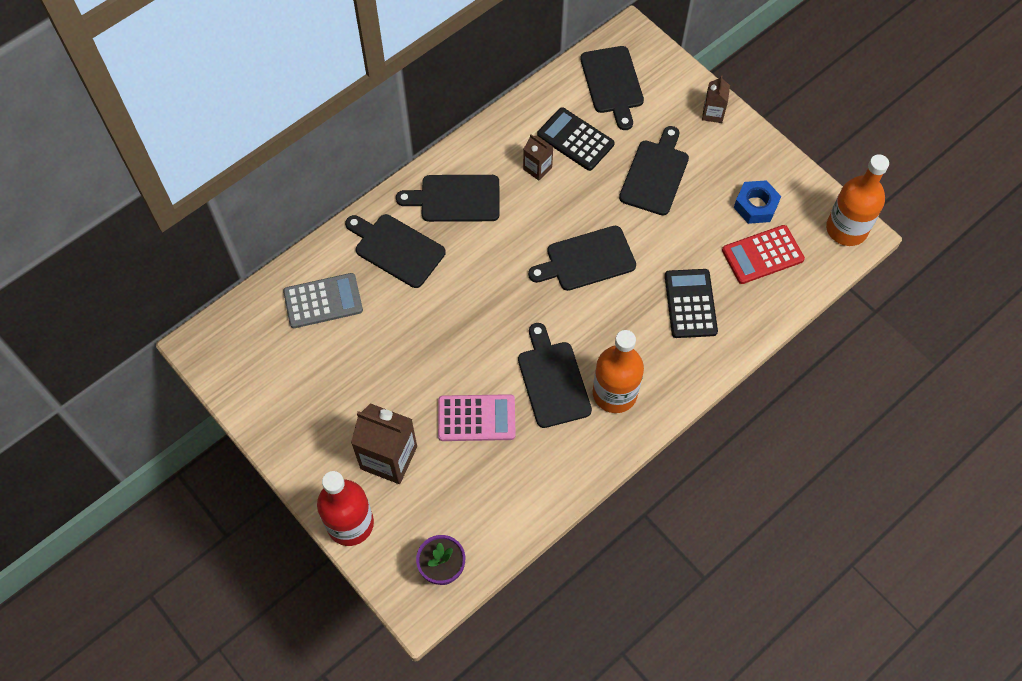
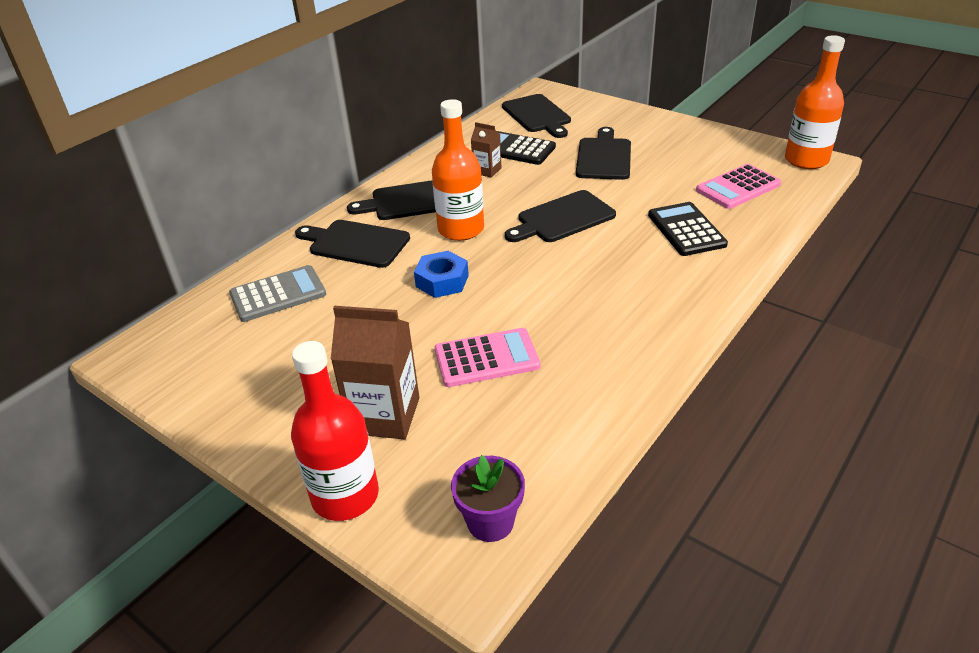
camera: 10 degrees left, 25 degrees down
black cutting board [518,323,592,428] -> none
orange bottle [593,330,644,413] -> orange bottle moved to [432,99,484,241]
brown carton [702,75,730,123] -> none
red calculator [722,225,805,284] -> pink calculator [696,164,781,209]
blue nut [734,180,781,224] -> blue nut moved to [414,251,469,298]

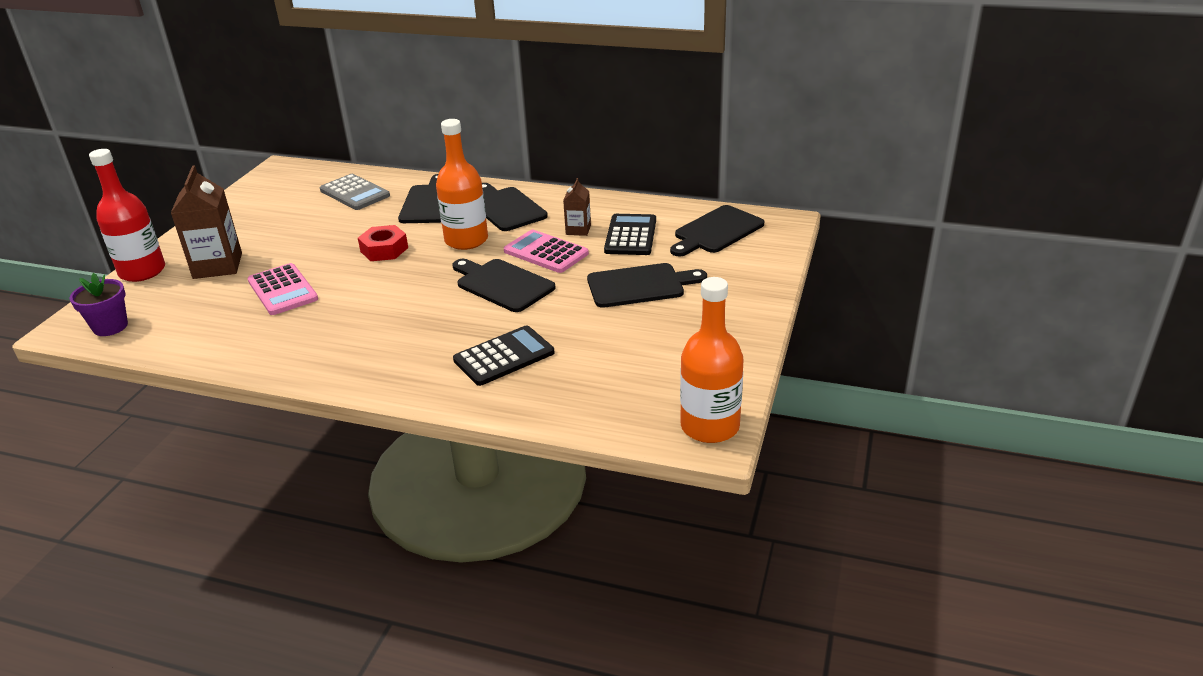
camera: 70 degrees right, 5 degrees down
blue nut [414,251,469,298] -> red nut [358,225,408,261]
pink calculator [696,164,781,209] -> pink calculator moved to [504,230,589,273]

